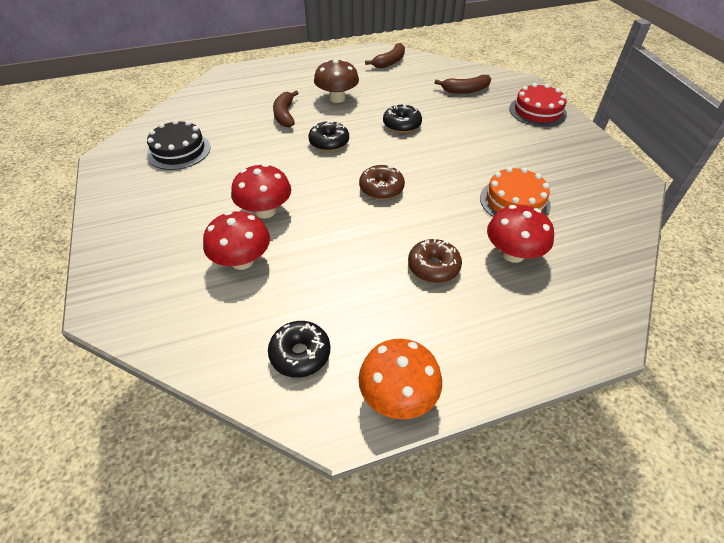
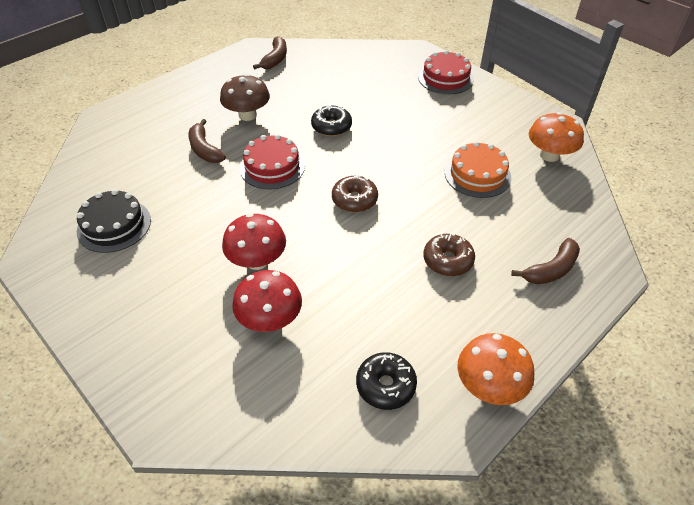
camera: 25 degrees left, 0 degrees up
black donut [308,121,349,151] -> red cake [240,134,305,189]
brown banana [434,75,491,94] -> brown banana moved to [511,238,580,284]
red mushroom [487,205,554,263] -> none
none -> orange mushroom [529,112,584,162]

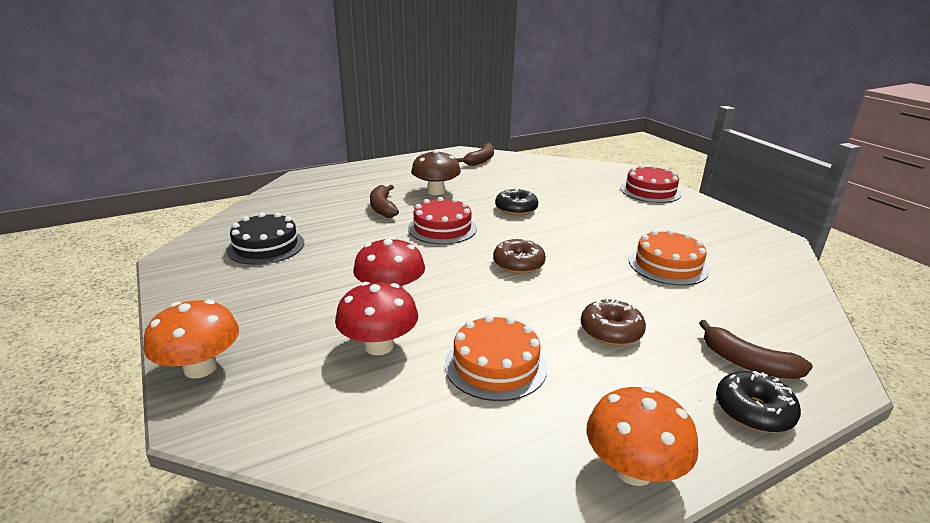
camera: 15 degrees right, 20 degrees down
black donut [356,352,417,410] -> black donut moved to [716,371,801,433]
brown banana [511,238,580,284] -> brown banana turned 60 degrees clockwise [699,320,813,379]
orange mushroom [529,112,584,162] -> orange mushroom moved to [144,300,239,378]
none -> orange cake [445,315,547,401]

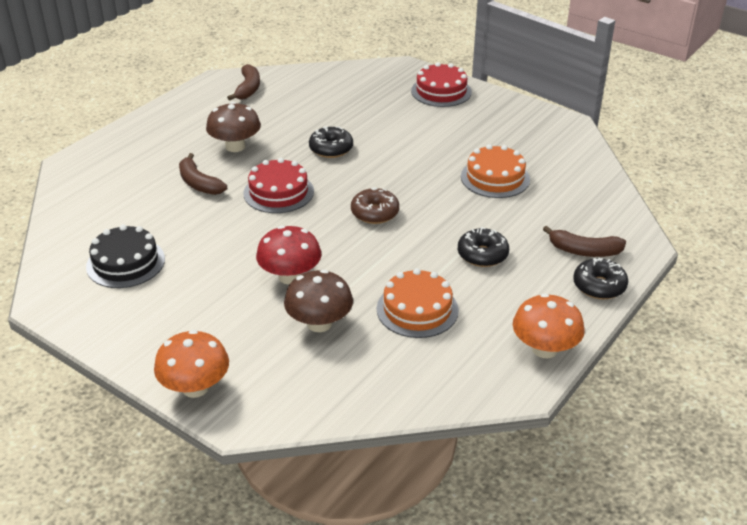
camera: 25 degrees left, 10 degrees up
red mushroom [335,282,418,356] -> brown mushroom [284,270,353,332]
brown donut [581,298,646,346] -> black donut [458,227,509,267]

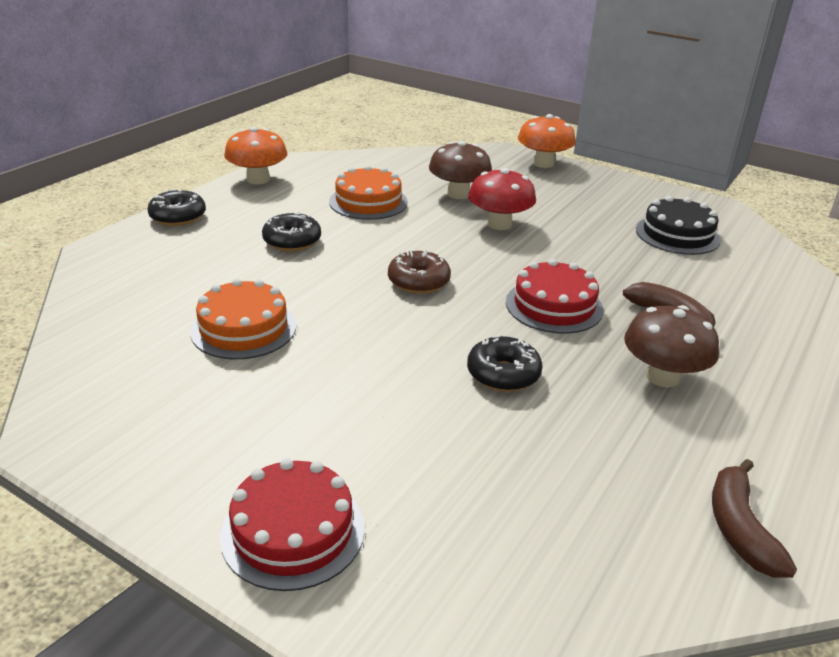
camera: 175 degrees right, 5 degrees down
brown banana [543,226,626,257] -> none

